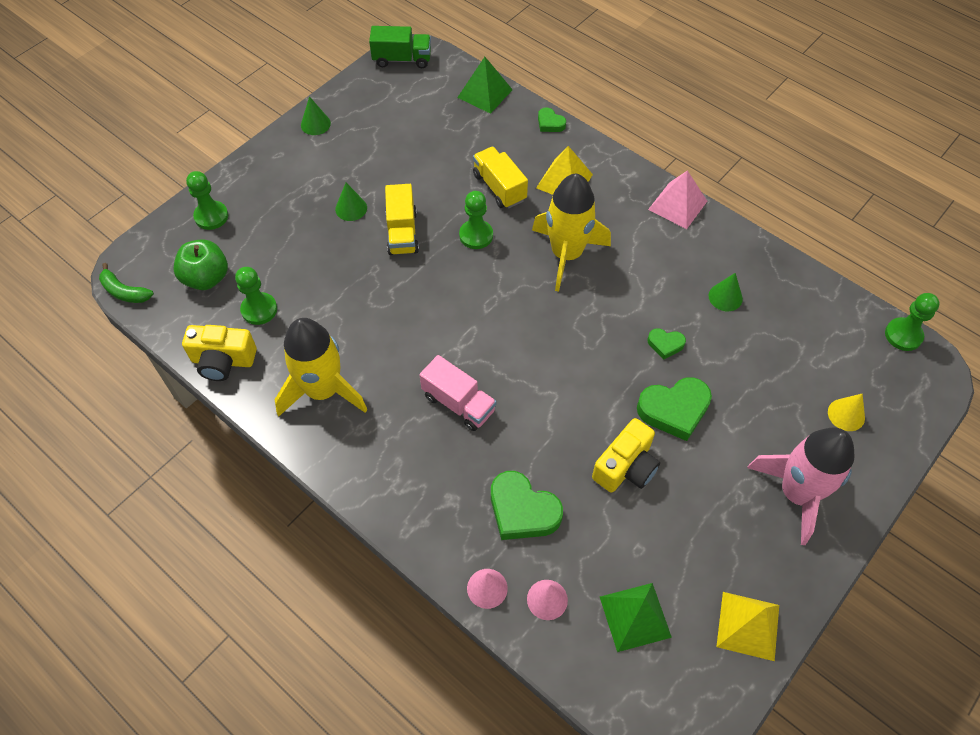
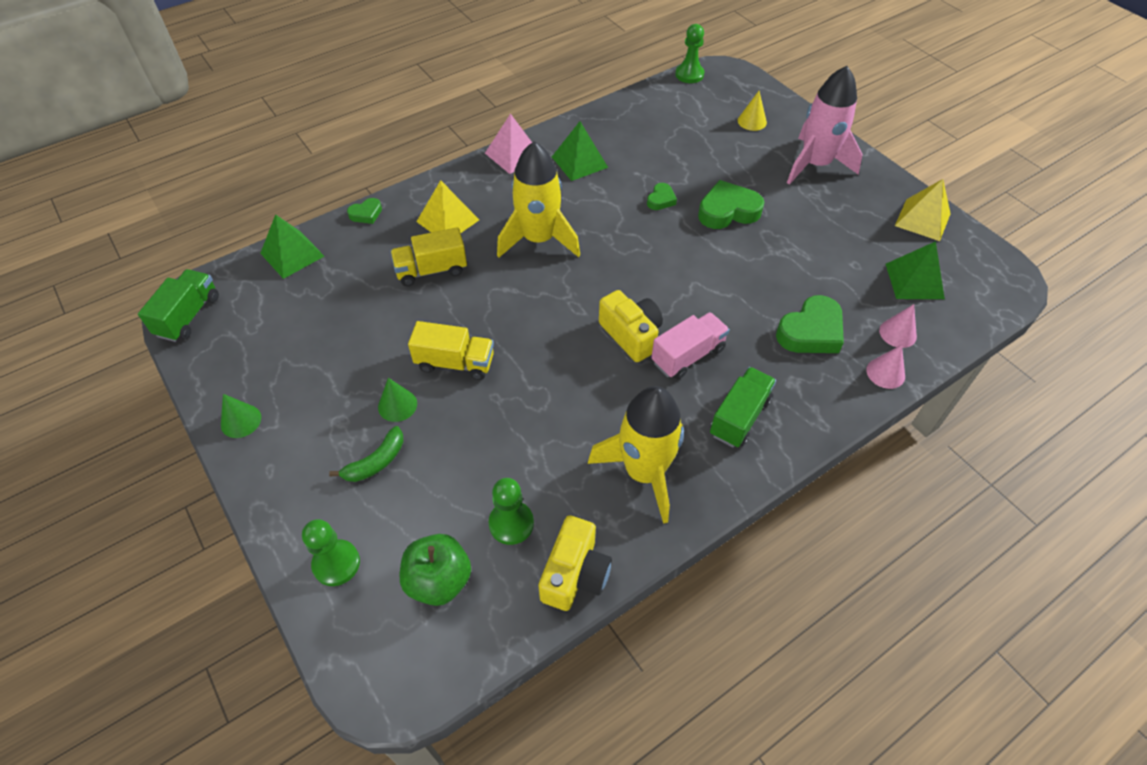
camera: 75 degrees left, 5 degrees down
green banana [99,263,154,303] -> green banana moved to [329,426,404,482]
green pawn [459,191,493,249] -> none
yellow camera [592,418,660,492] -> yellow camera moved to [599,290,663,362]
green heart [637,377,712,441] -> green heart turned 105 degrees counterclockwise [698,180,765,229]
green cone [709,273,743,311] -> none
none -> green pyramid [552,121,608,181]
none -> green truck [710,367,776,448]

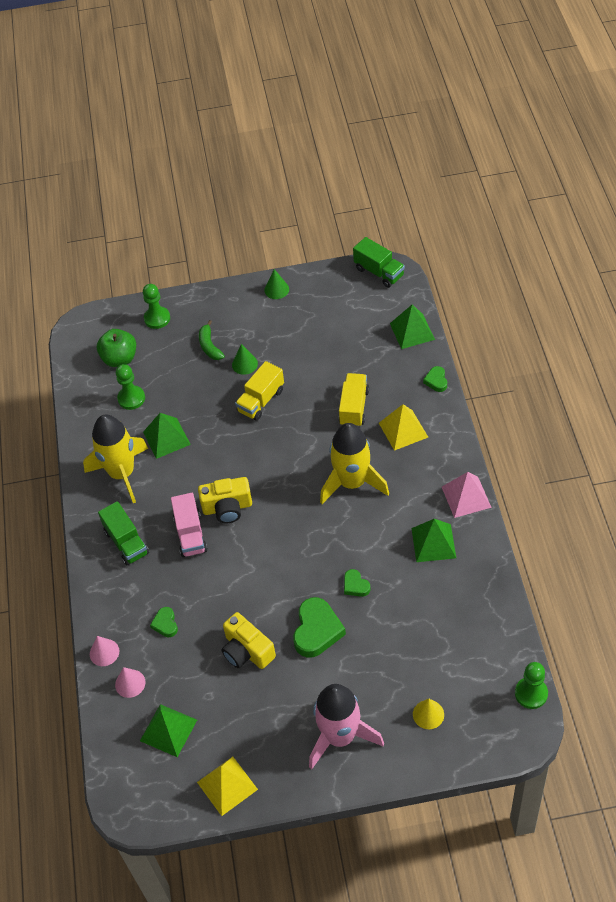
camera: 120 degrees right, 0 degrees up
yellow camera [539,515,612,611] -> yellow camera moved to [221,612,276,669]
green heart [776,295,844,353] -> green heart [150,607,178,637], size x0.52
none -> green pyramid [143,413,191,459]

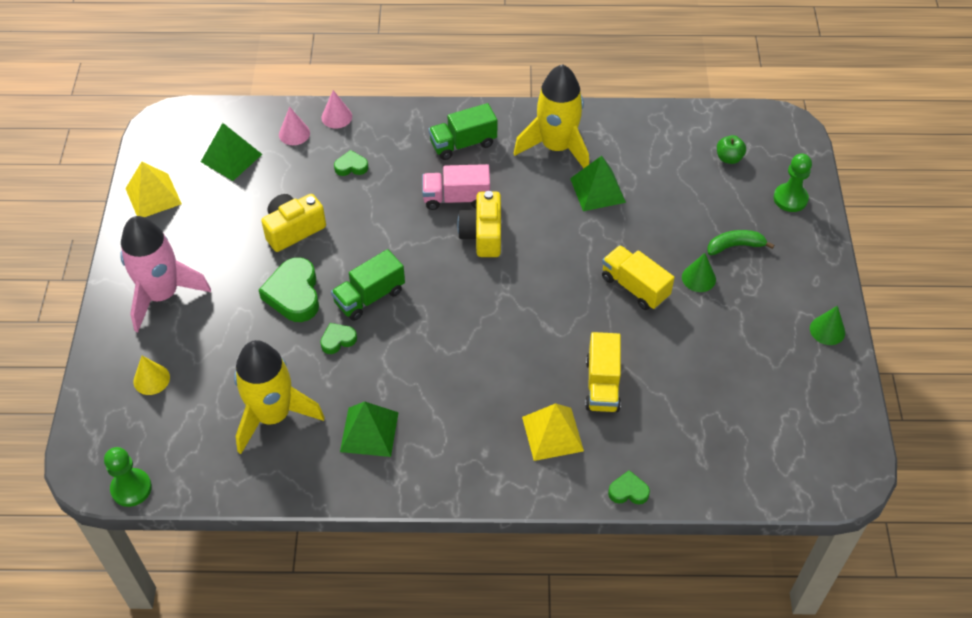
camera: 95 degrees right, 0 degrees up
green apple [97,329,136,367] -> green apple [717,135,746,164], size x0.60
green pawn [116,364,145,410] -> none
green heart [293,597,346,658] -> green heart turned 60 degrees clockwise [259,257,319,322]
yellow rocket [320,423,389,504] -> yellow rocket moved to [234,340,325,454]
yellow truck [339,373,369,427] -> yellow truck turned 75 degrees clockwise [585,332,621,412]
green truck [353,237,405,288] -> green truck moved to [331,249,405,321]
green pyramid [390,304,435,349] -> none
pink pyramid [442,472,492,518] -> none

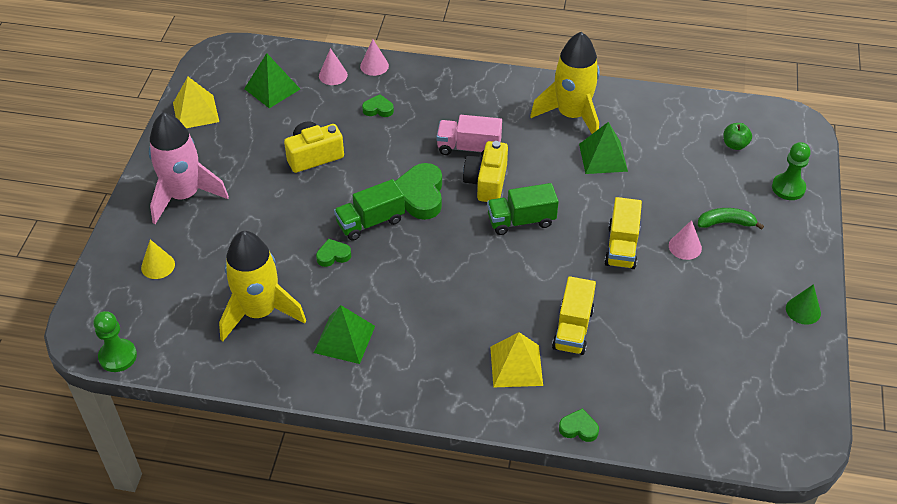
camera: 10 degrees right, 5 degrees down
green heart [259,257,319,322] -> green heart moved to [395,163,442,220]
green truck [429,103,497,160] -> green truck moved to [487,183,559,235]
yellow truck [602,245,675,310] -> yellow truck turned 135 degrees counterclockwise [604,197,642,269]
green cone [682,253,716,292] -> pink cone [669,220,702,260]

